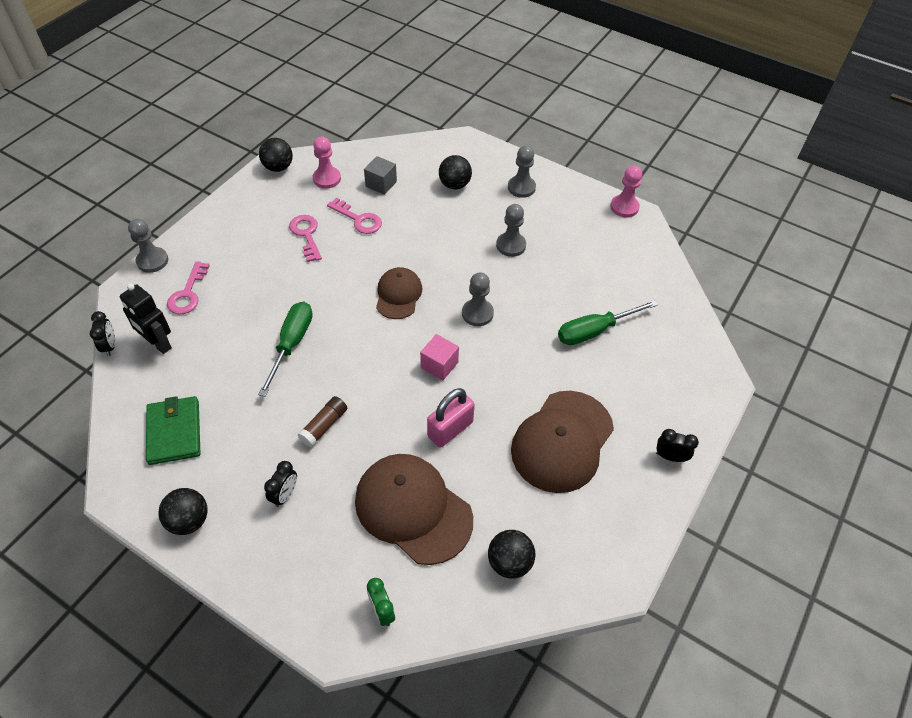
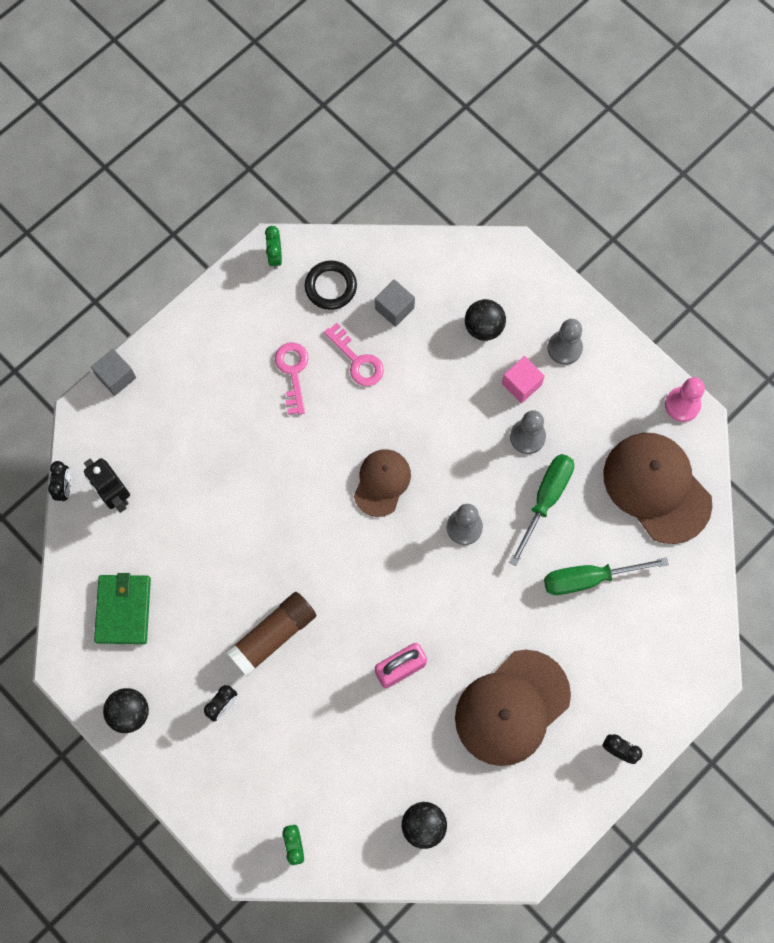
camera: 15 degrees right, 20 degrees up
grey pawn [128,219,168,273] -> grey cube [91,349,136,396]
pink key [167,261,210,314] -> none
green screwdriver [258,302,313,396] -> green screwdriver moved to [509,454,574,566]
black ball [259,138,293,172] -> green clock [265,226,282,269]
brown glue stick [298,396,347,447] -> brown glue stick [226,592,316,676], size x1.63
pink pawn [313,137,341,189] -> black ring [305,260,357,310]
brown cap [355,454,473,565] -> brown cap moved to [604,433,712,544]
pink cube [420,334,459,381] -> pink cube moved to [502,356,545,403]

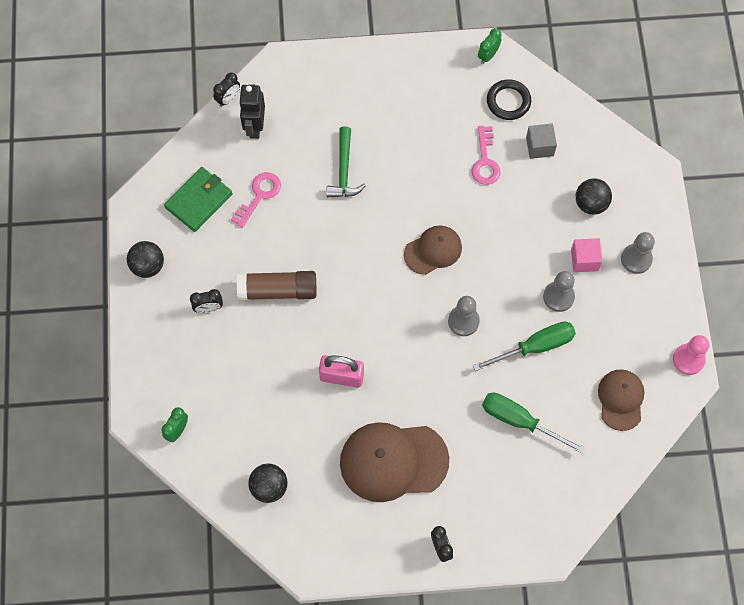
camera: 40 degrees right, 5 degrees down
grey cube [91,349,136,396] -> none
pink key [275,343,309,415] -> pink key moved to [231,172,281,228]
brown cap [604,433,712,544] -> brown cap [598,370,645,431], size x0.59
none -> green hammer [326,126,366,198]

